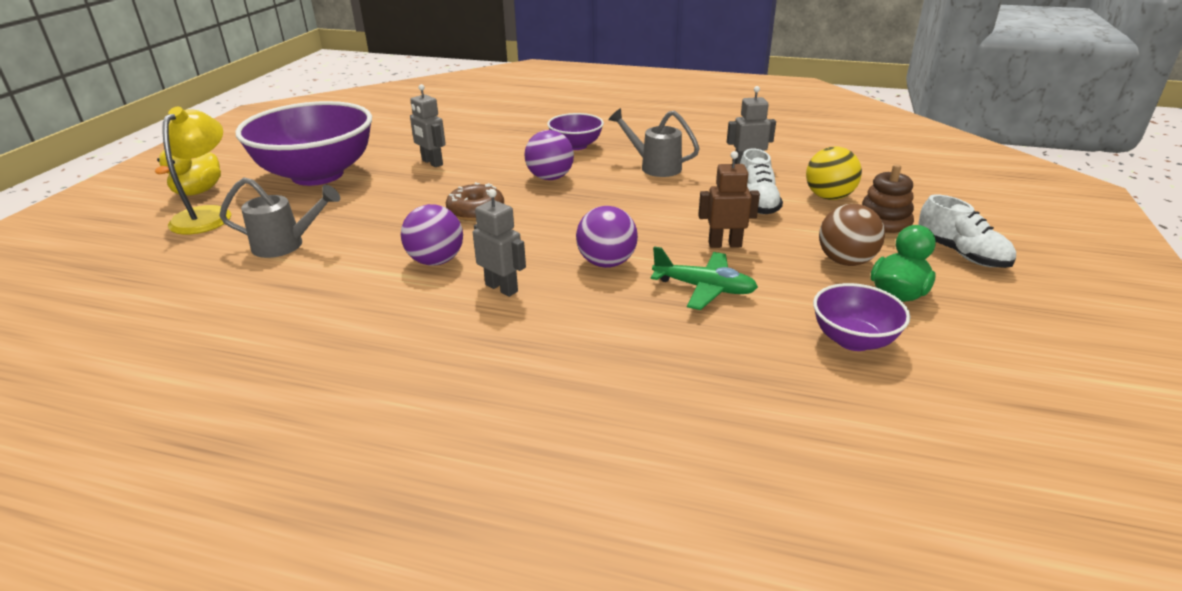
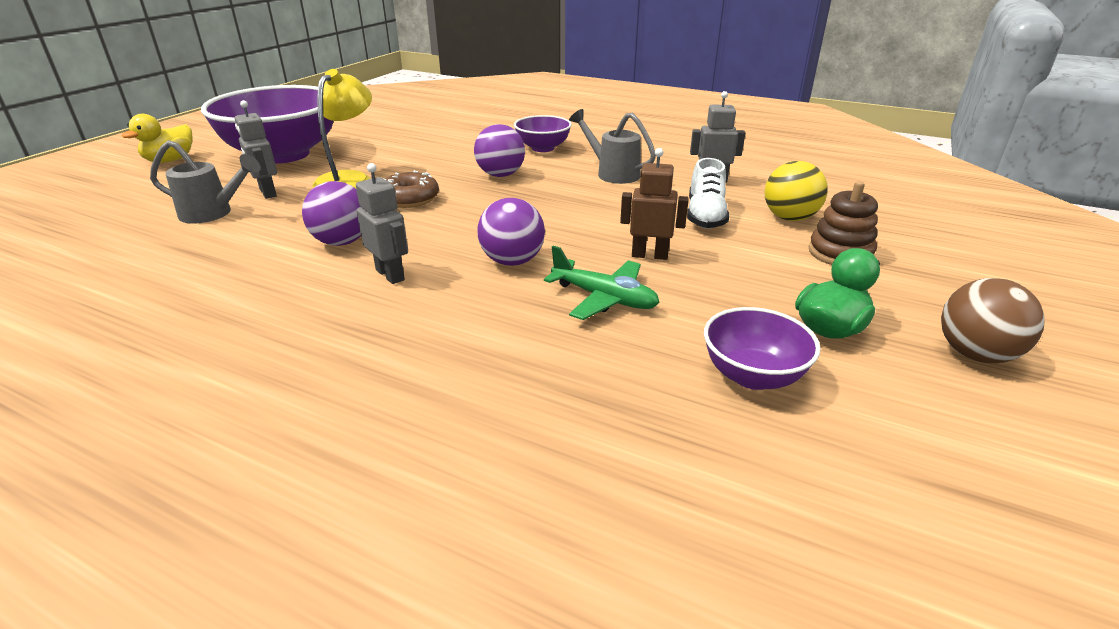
camera: 10 degrees right, 0 degrees up
yellow lamp [162,107,231,235] -> yellow lamp moved to [312,69,372,188]
grey robot [410,84,446,167] -> grey robot moved to [235,100,277,199]
brown ball [819,204,885,266] -> brown ball moved to [941,278,1045,363]
white shoe [918,194,1016,268] -> none

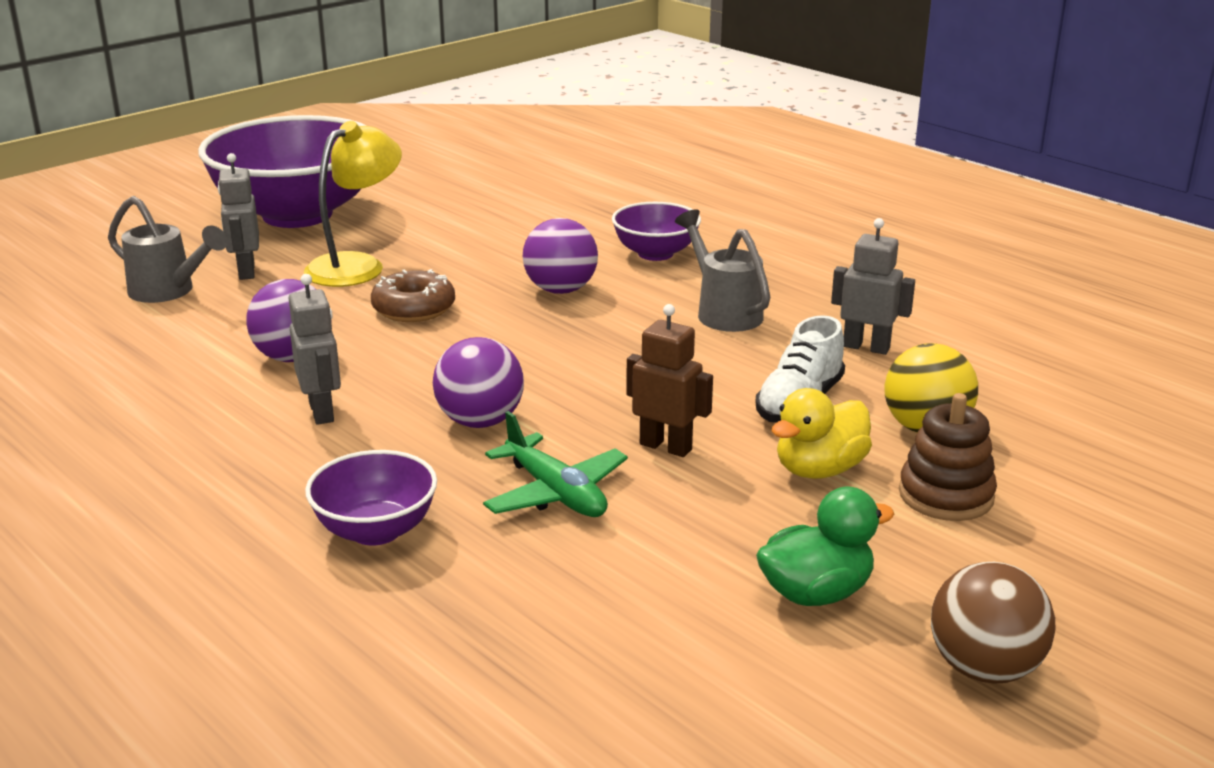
camera: 20 degrees right, 5 degrees down
yellow duck [122,114,193,163] -> yellow duck moved to [772,388,872,479]
purple bowl [704,307,821,390] -> purple bowl moved to [305,450,437,546]

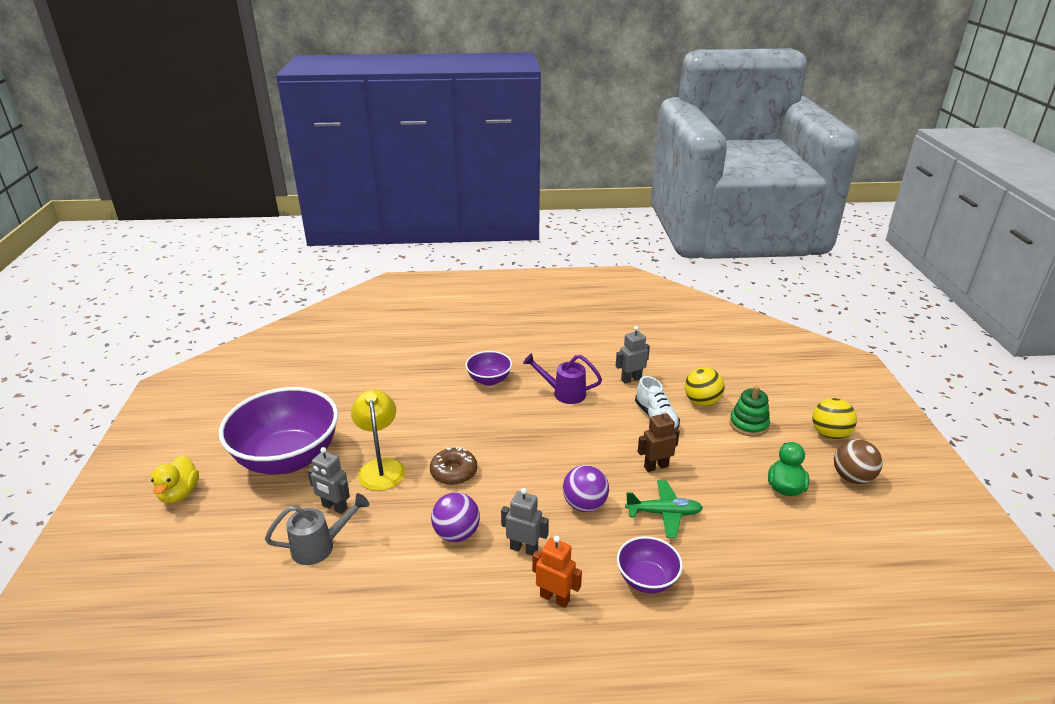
camera: 50 degrees left, 5 degrees up
purple ball [523,218,598,294] -> none
grey watering can [675,210,770,332] -> purple watering can [523,353,602,404]
yellow duck [772,388,872,479] -> yellow duck moved to [151,455,199,503]
brown stacking toy [899,393,997,521] -> green stacking toy [730,386,770,437]
none -> orange robot [532,536,582,608]
none -> yellow ball [812,398,857,439]

